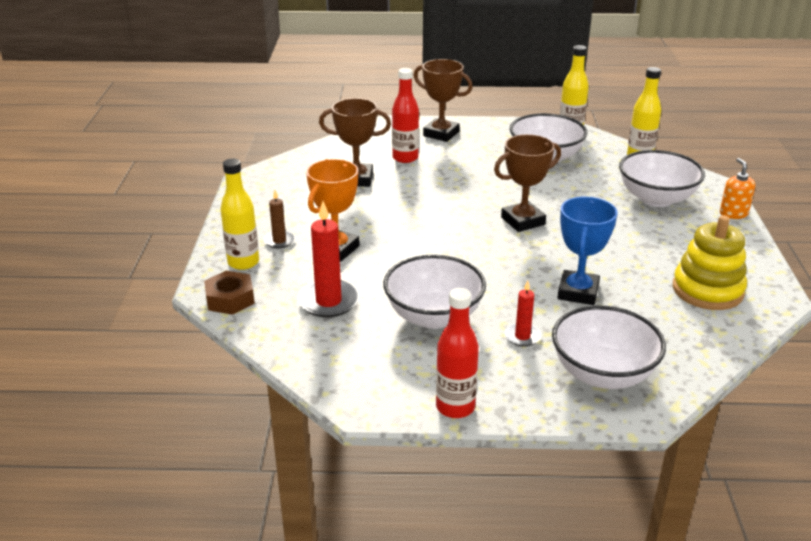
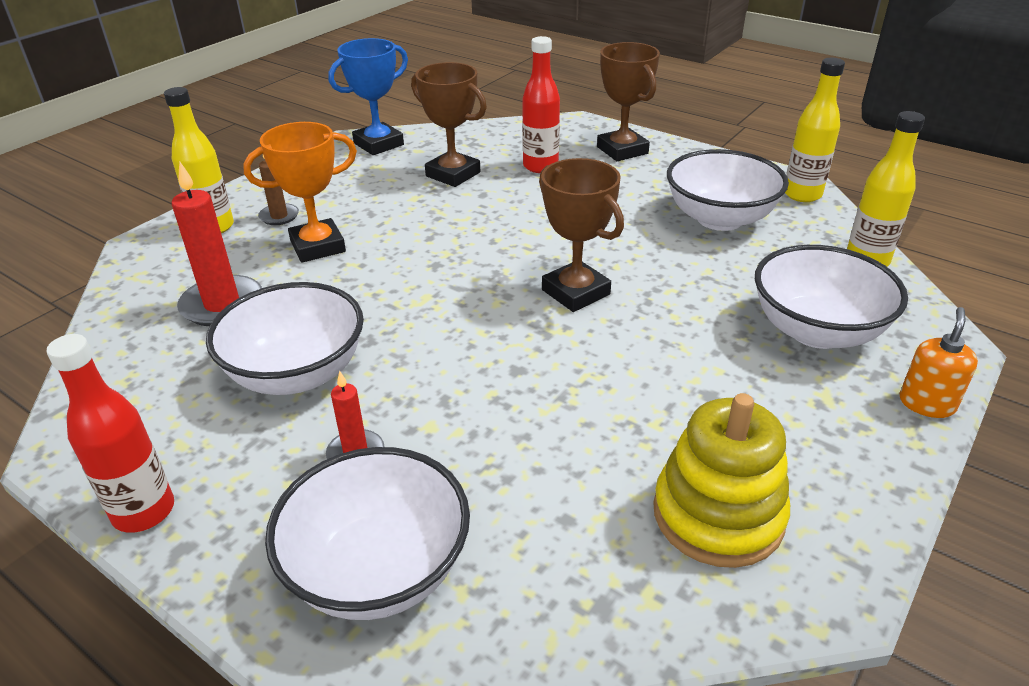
camera: 35 degrees right, 5 degrees up
brown nut [204,271,255,315] -> none
brown trophy [494,134,561,232] -> brown trophy turned 45 degrees clockwise [539,158,624,312]
blue trophy [558,196,618,305] -> blue trophy moved to [328,38,408,155]

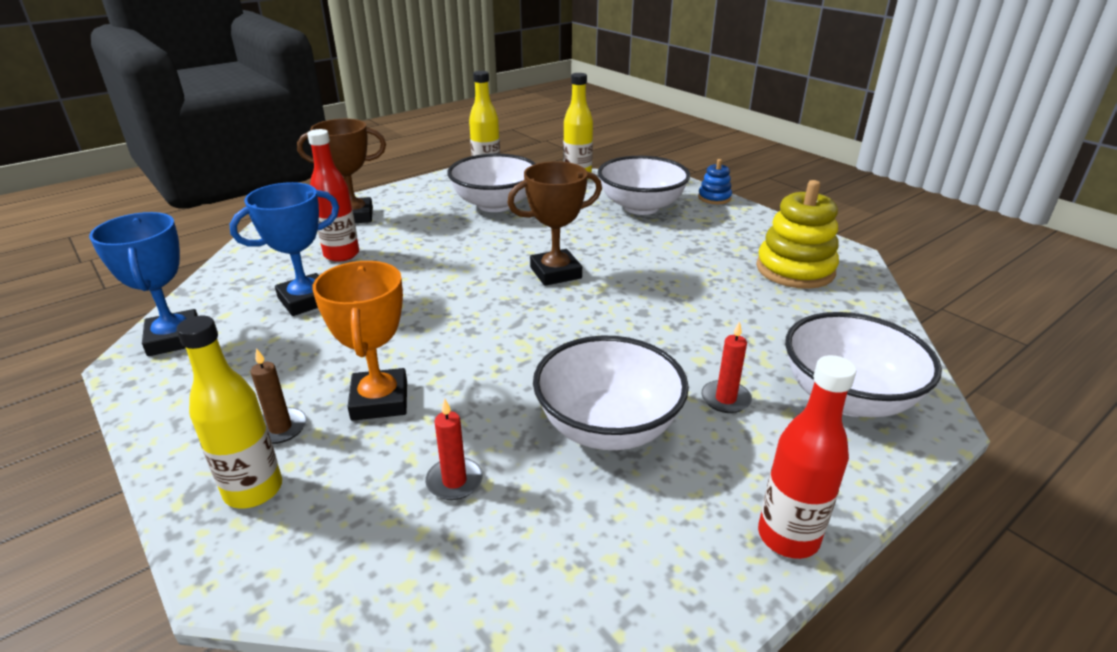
camera: 75 degrees left, 5 degrees down
red candle [172,162,262,326] -> red candle [425,398,483,500], size x0.56
brown trophy [411,62,487,187] -> blue trophy [230,182,339,316]
orange soap dispenser [900,307,978,418] -> blue stacking toy [698,159,732,204]

